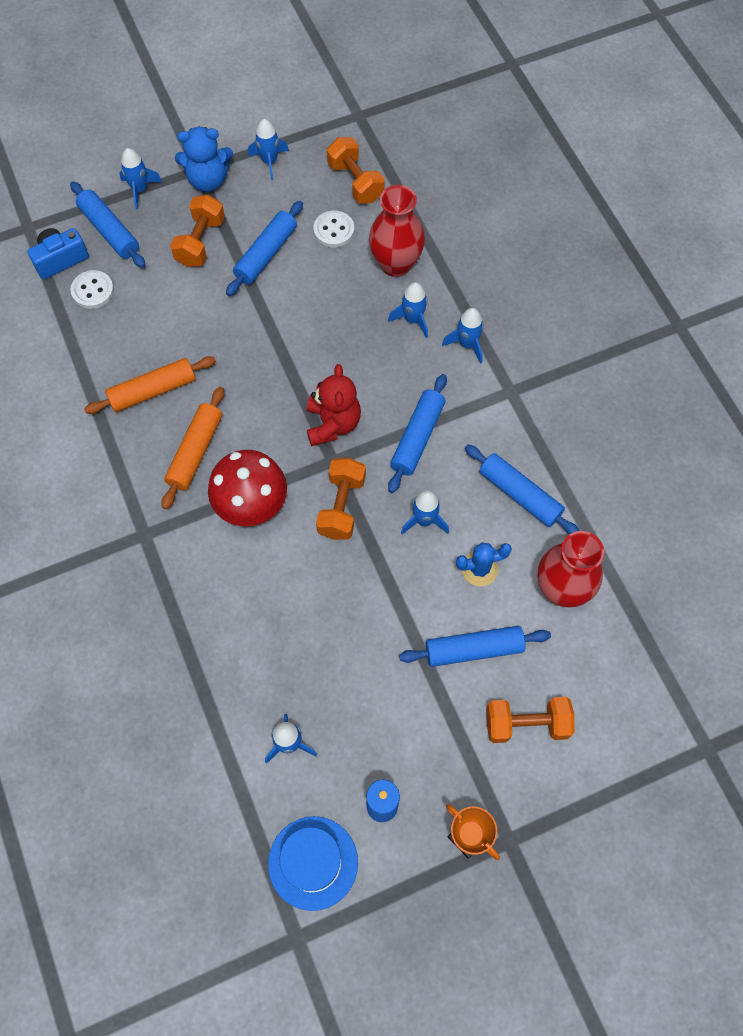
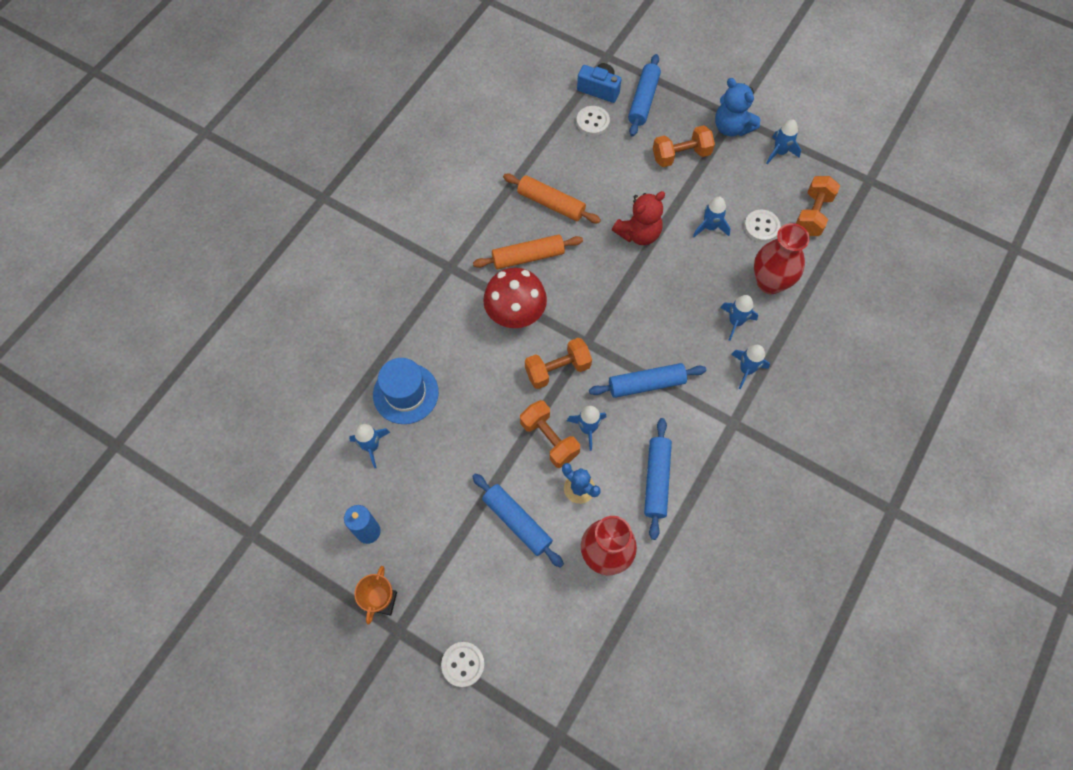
camera: 55 degrees right, 0 degrees up
blue rocket [119,148,162,209] -> blue rocket moved to [693,197,731,237]
blue rolling pin [226,201,303,296] -> none
blue hat [268,816,358,911] -> blue hat moved to [373,358,439,424]
red teddy bear [307,364,361,446] -> red teddy bear moved to [612,191,665,245]
orange dumbbell [486,697,575,743] -> orange dumbbell moved to [520,400,580,468]
none -> white button [441,642,485,687]

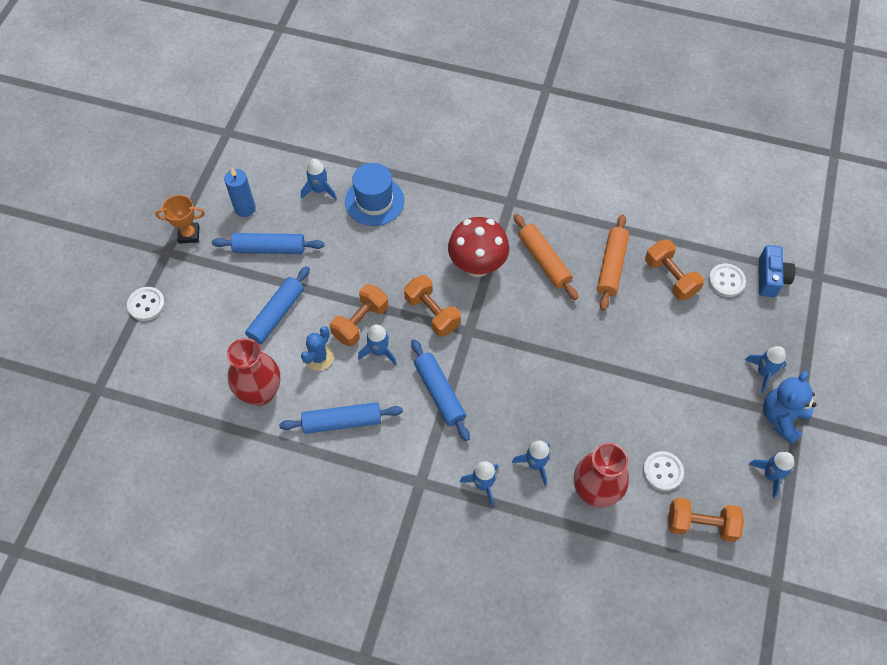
camera: 75 degrees right, 5 degrees down
red teddy bear [612,191,665,245] -> none
blue rolling pin [628,54,661,136] -> blue rolling pin moved to [212,233,324,254]
orange dumbbell [653,125,715,167] -> orange dumbbell moved to [645,239,704,300]
blue rocket [693,197,731,237] -> blue rocket moved to [745,346,787,393]

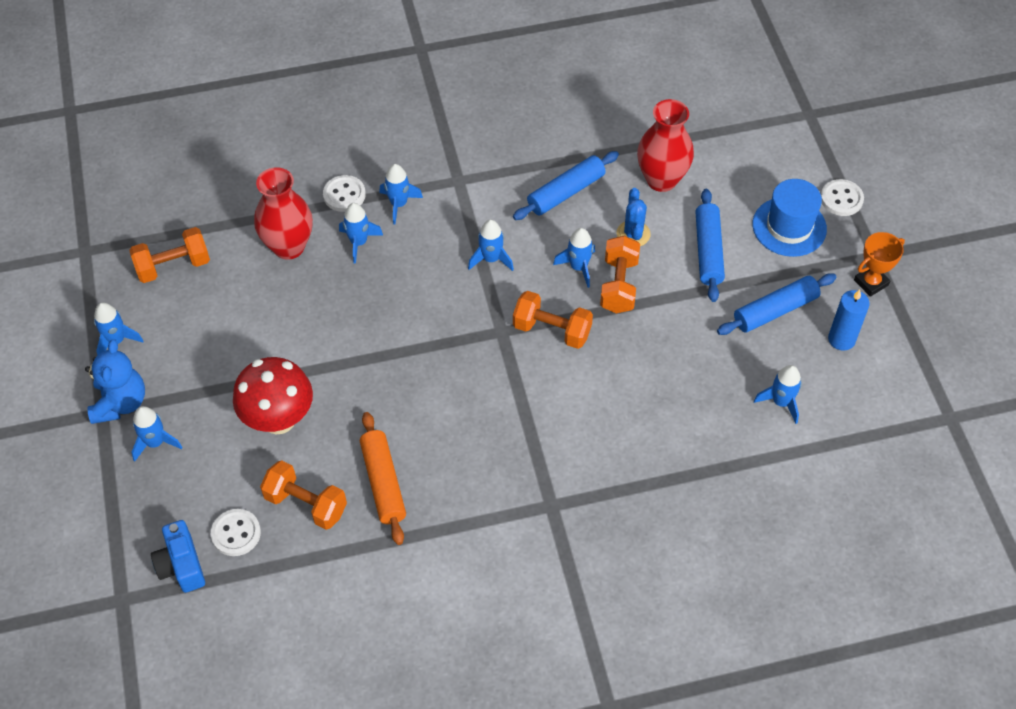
camera: 150 degrees right, 5 degrees down
blue hat [345,163,404,226] -> blue hat moved to [752,179,827,257]
blue rolling pin [411,339,470,441] -> blue rocket [468,219,514,271]
red mushroom [448,217,509,277] -> red mushroom moved to [233,357,313,434]
orange rolling pin [514,214,578,300] -> none
white button [643,451,684,491] -> white button moved to [323,175,366,212]

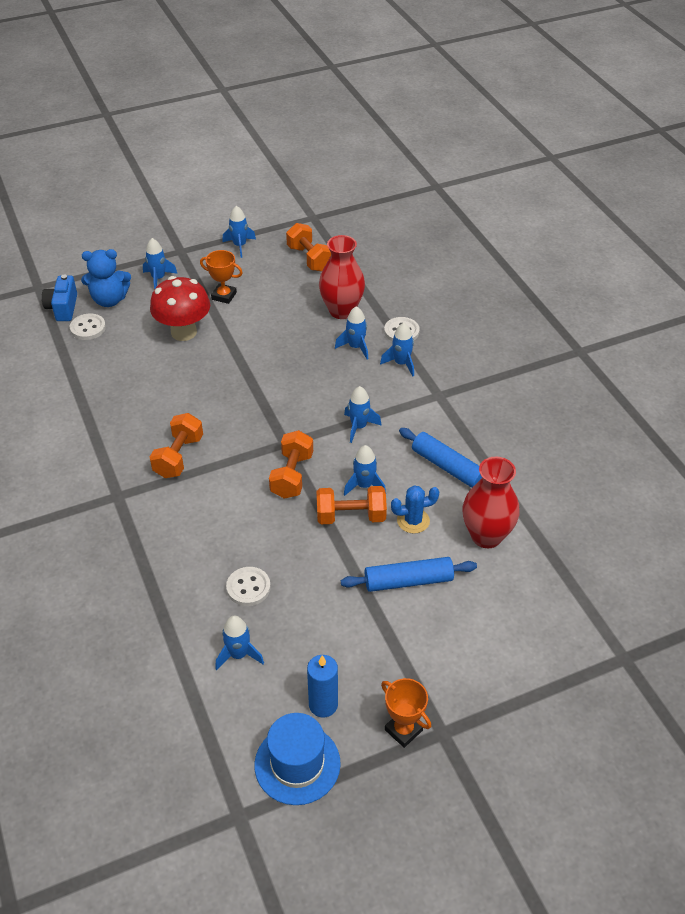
camera: 80 degrees right, 10 degrees down
blue teddy bear [85,339,145,424] -> blue teddy bear moved to [81,249,131,307]
blue camera [151,520,205,593] -> blue camera turned 60 degrees counterclockwise [42,275,77,321]
orange dumbbell [260,460,347,530] -> orange dumbbell moved to [150,413,203,478]
orange rolling pin [360,412,406,545] -> none
blue rolling pin [717,273,837,335] -> none
blue hat [752,179,827,257] -> blue hat moved to [255,713,341,805]
white button [821,179,864,216] -> white button moved to [226,567,271,606]
none -> orange trophy [200,250,243,304]

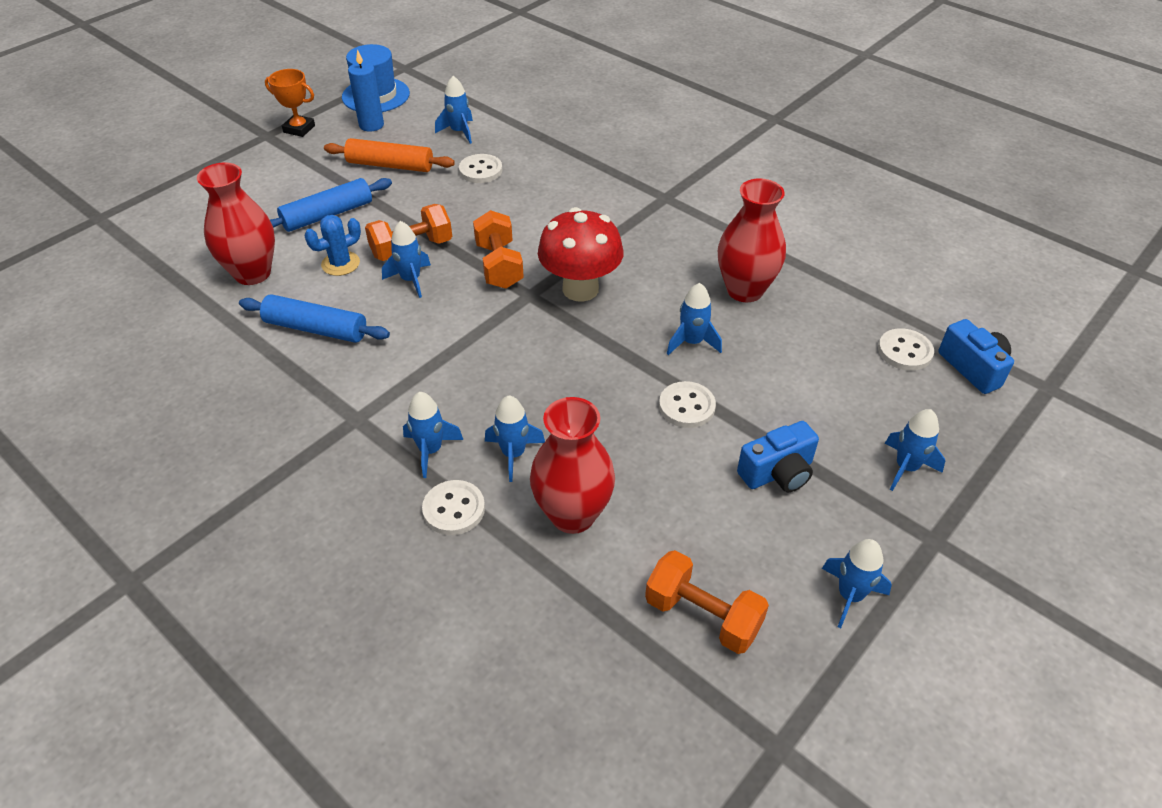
camera: 155 degrees right, 0 degrees up
blue teddy bear [81,249,131,307] -> none
red mushroom [150,276,210,341] -> red mushroom moved to [538,207,623,302]
orange dumbbell [150,413,203,478] -> none
orange trophy [200,250,243,304] -> blue camera [737,421,819,492]
blue rocket [344,386,382,443] -> blue rocket moved to [667,283,722,355]
none -> orange rolling pin [324,138,455,172]
none -> white button [659,381,716,428]
none -> red vase [718,178,786,302]

